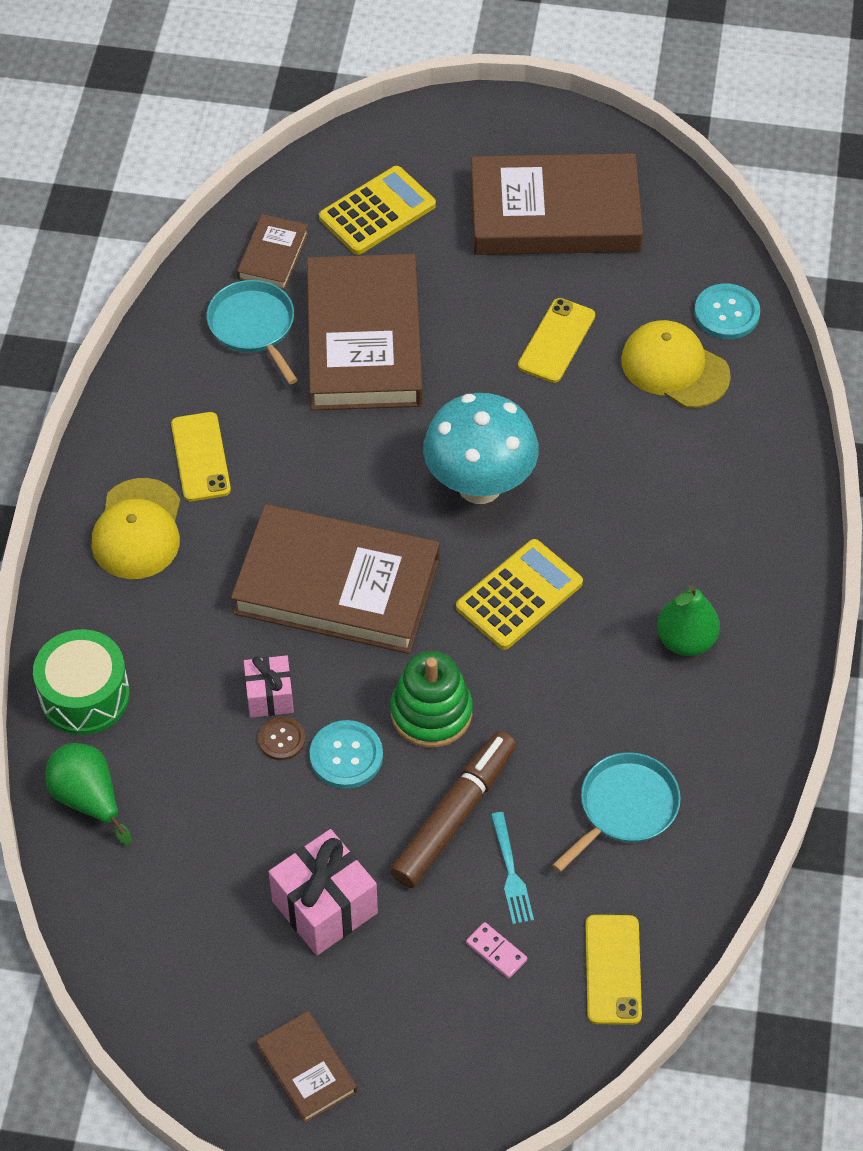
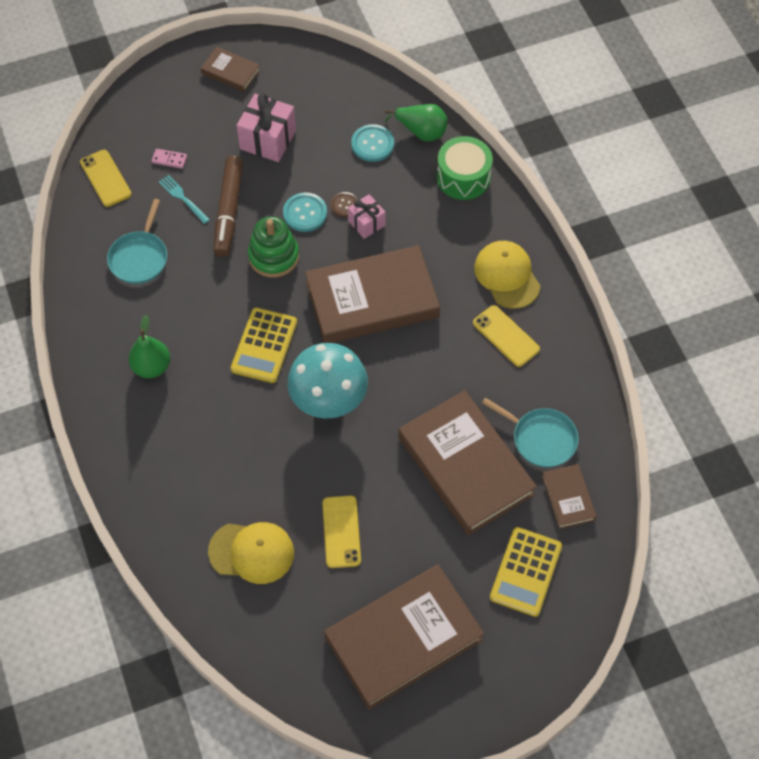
camera: 150 degrees right, 5 degrees up
turquoise button [694,283,760,339] -> turquoise button moved to [351,124,394,162]

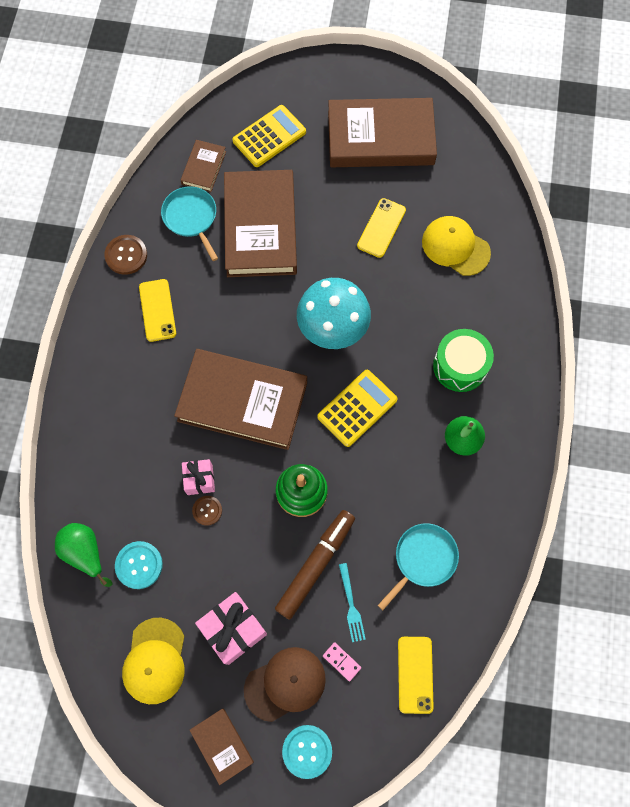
camera: 150 degrees left, 10 degrees up
turquoise button [283,193,327,232] -> turquoise button moved to [282,725,332,779]
green drum [437,136,493,200] -> green drum moved to [433,329,494,392]
yellow cap [474,241,541,309] -> yellow cap moved to [122,618,184,704]
none -> brown button [104,235,147,275]
none -> brown cap [244,647,326,722]

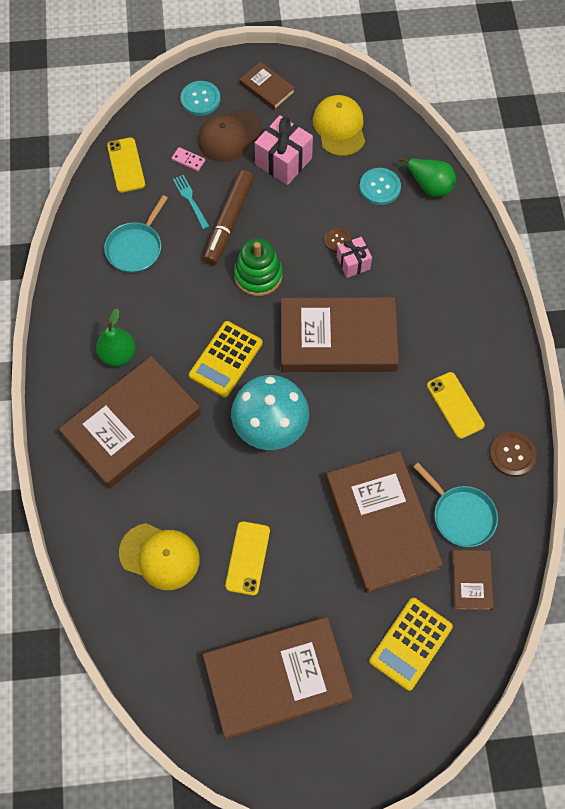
camera: 165 degrees right, 5 degrees down
green drum [433,329,494,392] -> brown book [59,356,201,489]

